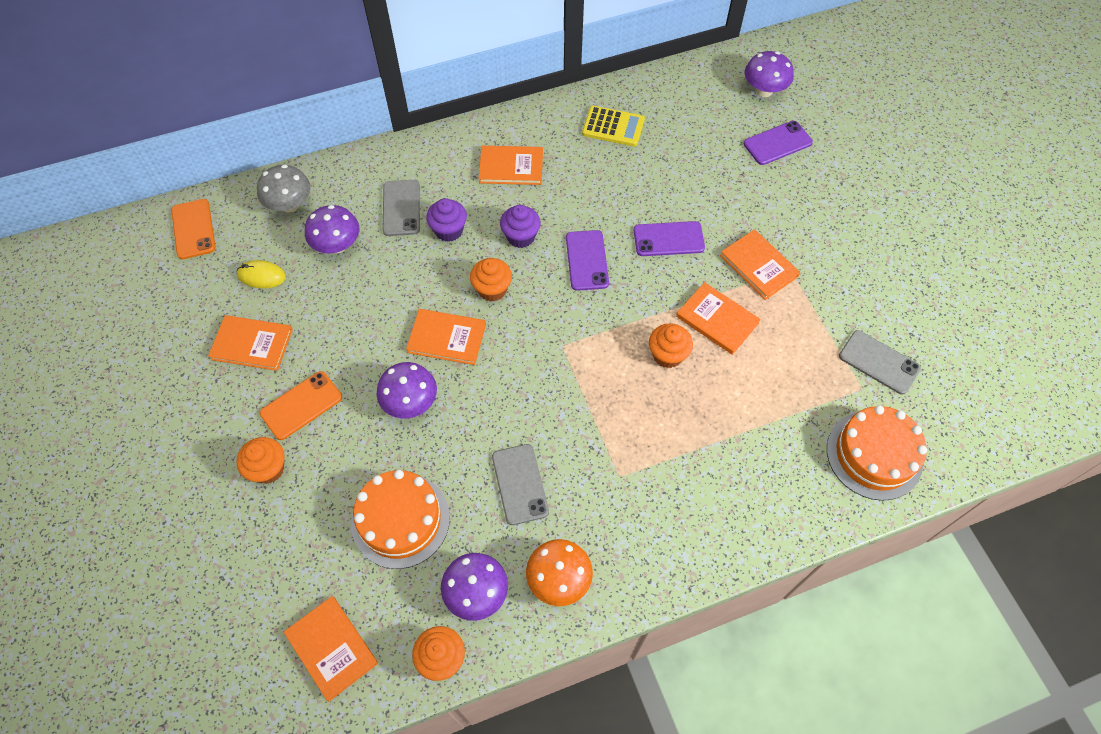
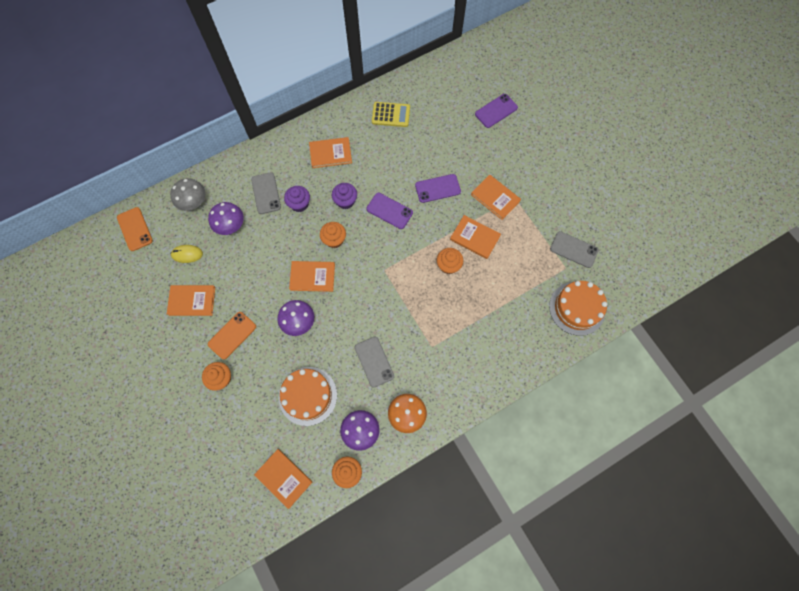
camera: 10 degrees left, 10 degrees up
purple phone [566,230,609,291] -> purple phone turned 45 degrees counterclockwise [366,193,413,229]
purple mushroom [744,51,794,97] -> none

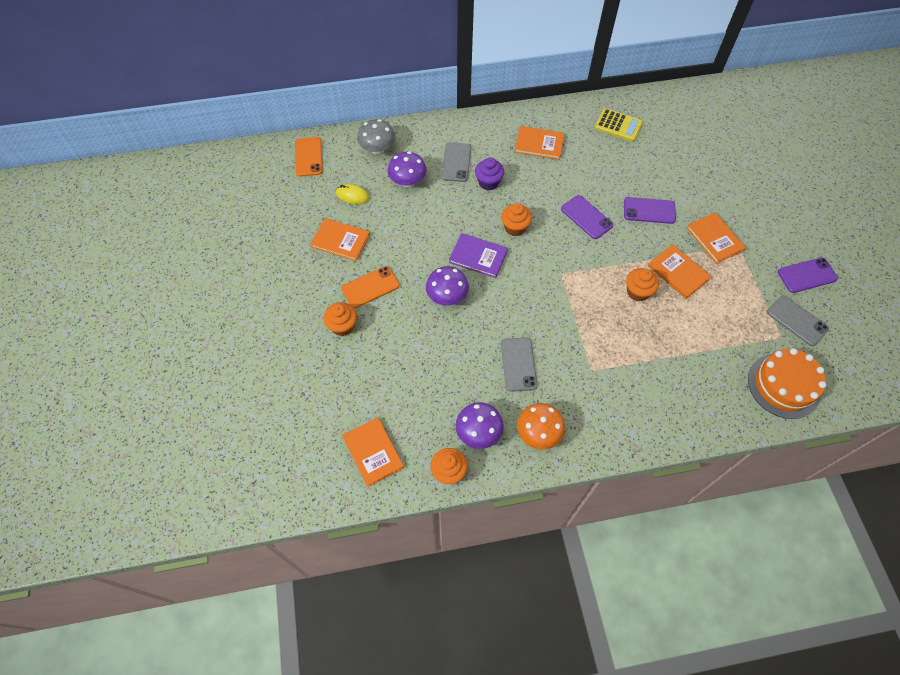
camera: 20 degrees right, 10 degrees down
orange cake [279,367,337,426] -> none
orange book [289,261,335,292] -> purple book [449,233,508,278]
purple cupcake [332,183,357,209] -> none
purple phone [475,94,518,128] -> purple phone moved to [778,258,838,293]

